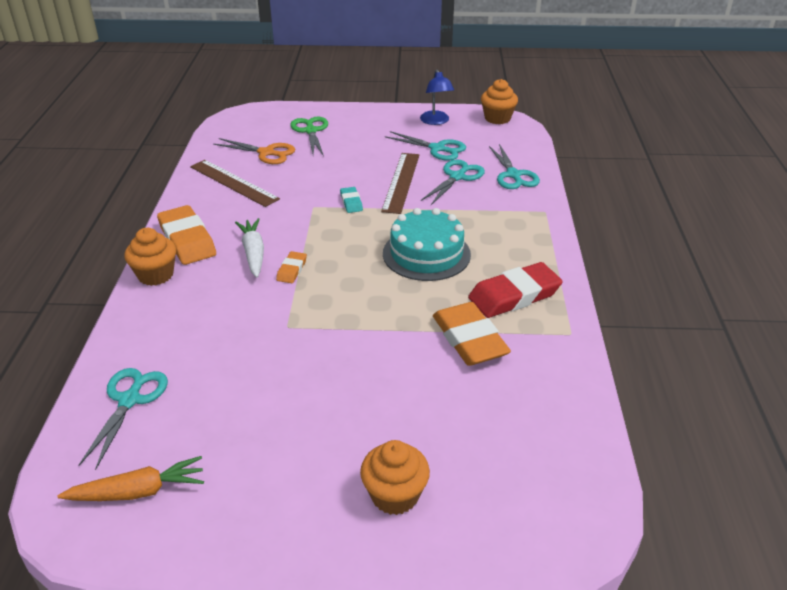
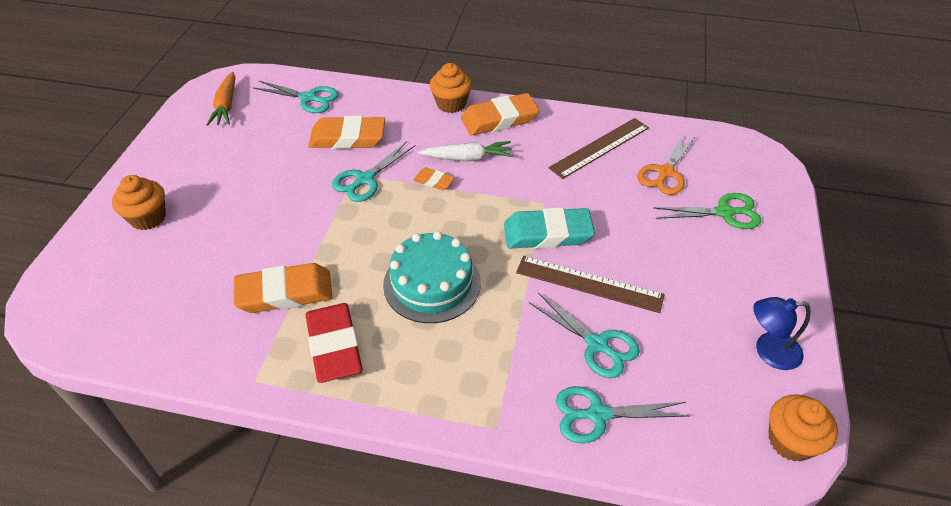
camera: 100 degrees right, 10 degrees up
turquoise eraser [340,187,363,213] -> turquoise eraser [504,207,595,249], size x2.04
turquoise scissors [385,131,466,161] -> turquoise scissors moved to [332,141,416,202]
none -> orange eraser [308,116,385,149]

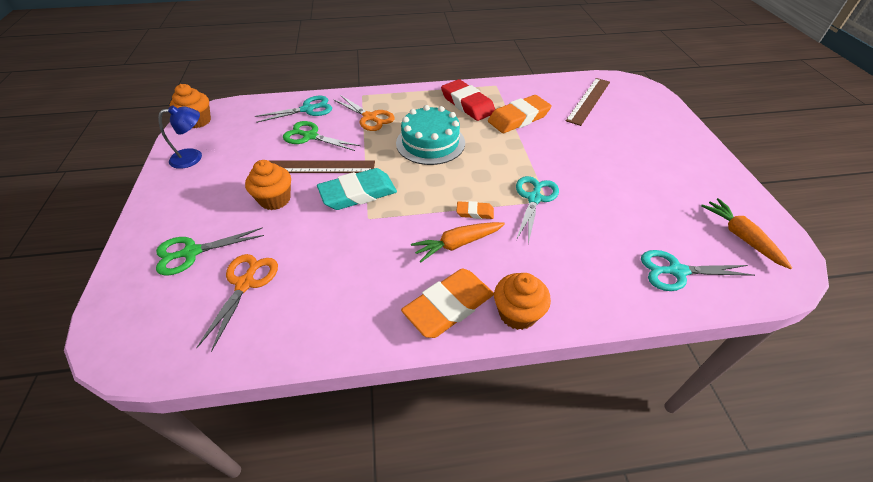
camera: 160 degrees right, 0 degrees up
orange cupcake [112,175,166,230] -> orange cupcake moved to [245,160,291,210]
orange eraser [308,116,385,149] -> none
white carrot [418,141,513,162] -> orange carrot [411,222,505,262]
turquoise scissors [529,293,640,378] -> green scissors [283,121,360,151]
brown ruler [549,118,649,179] -> brown ruler moved to [566,78,610,126]
none -> orange scissors [333,95,395,131]

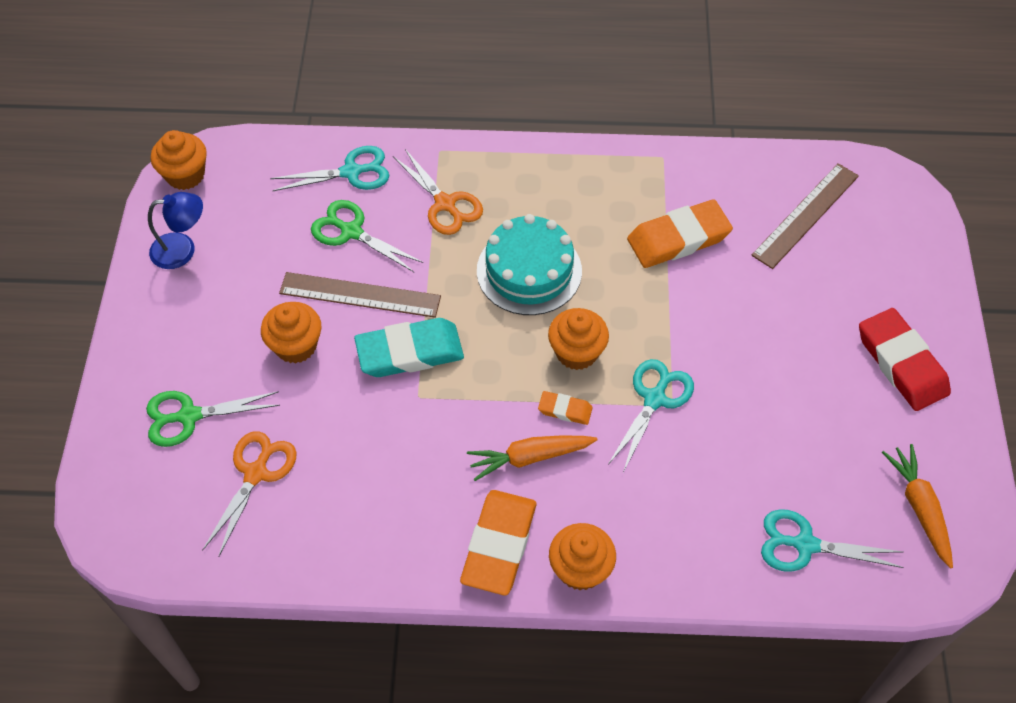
camera: 10 degrees right, 10 degrees up
orange eraser [401,269,494,338] -> orange eraser turned 45 degrees counterclockwise [460,490,536,595]
red eraser [441,79,495,121] -> red eraser moved to [859,308,951,411]
none -> orange cupcake [548,308,609,370]

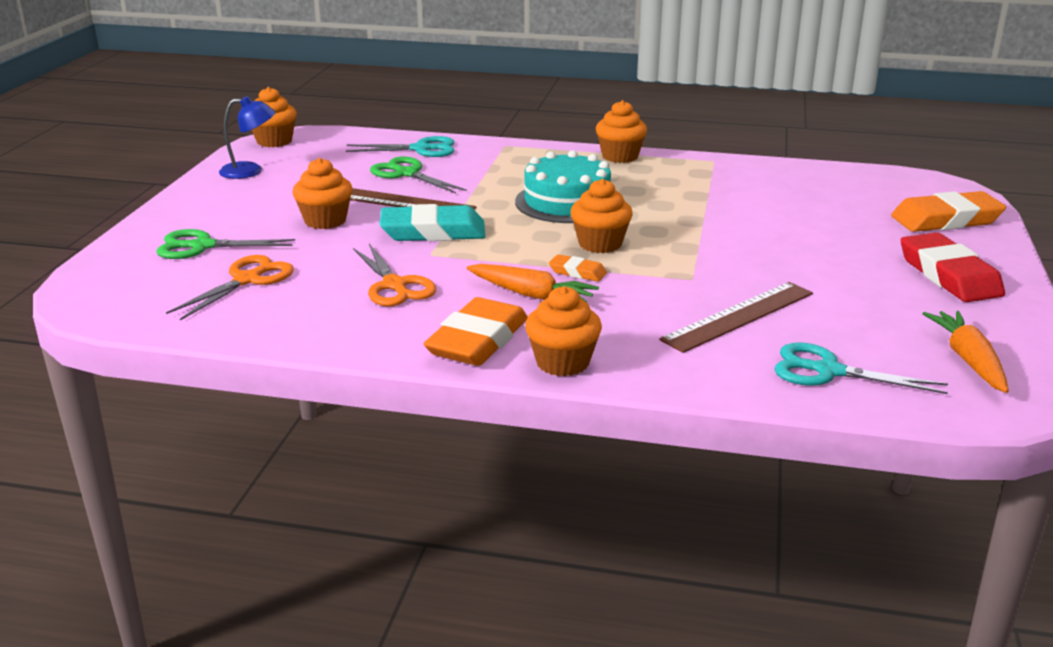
camera: 10 degrees right, 30 degrees down
orange scissors [393,149,483,235] -> orange scissors moved to [353,244,436,306]
orange carrot [467,436,597,481] -> orange carrot turned 150 degrees counterclockwise [467,264,599,303]
turquoise scissors [608,359,694,472] -> none
orange eraser [627,199,733,268] -> orange eraser moved to [891,191,1006,232]
brown ruler [751,163,859,269] -> brown ruler moved to [659,282,813,353]
none -> orange cupcake [596,100,647,163]

